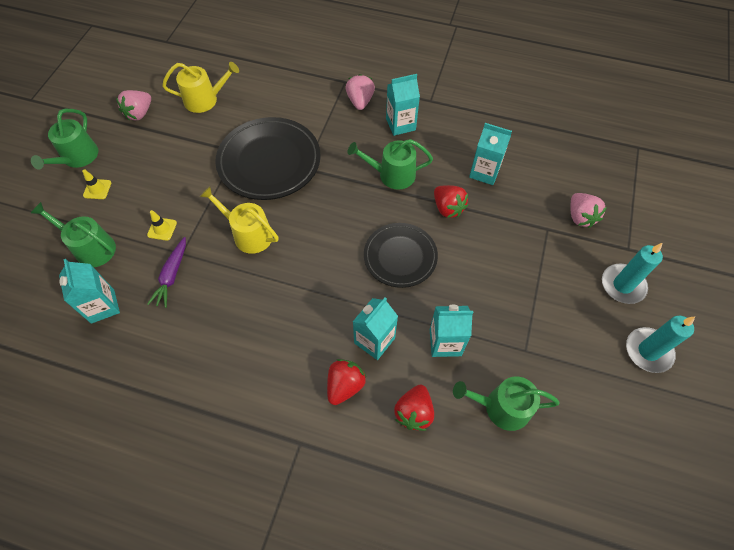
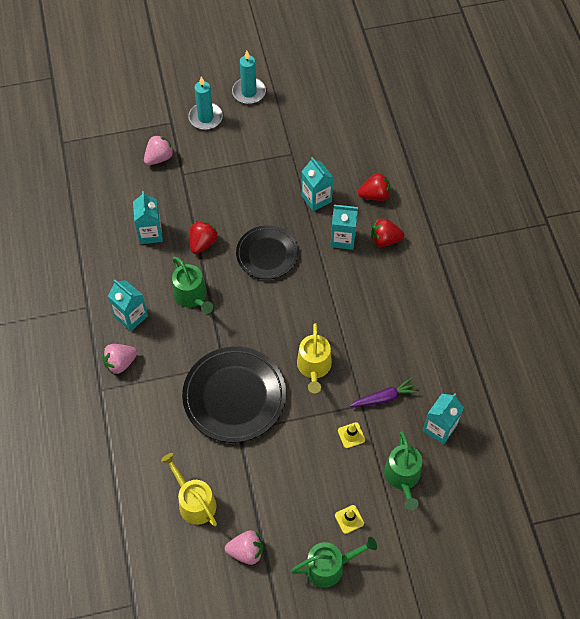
camera: 120 degrees left, 0 degrees up
green watering can [453,376,560,431] -> none

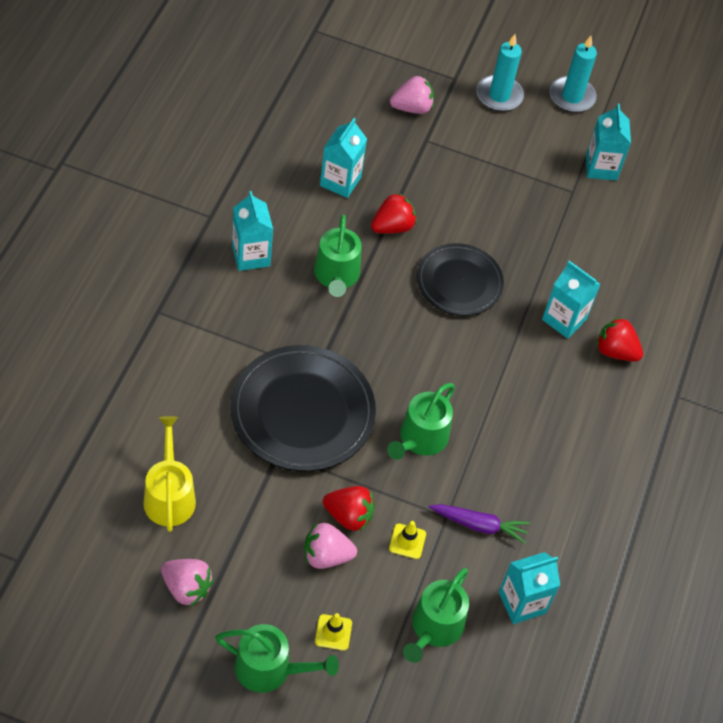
camera: 25 degrees right, 5 degrees down
pink strawberry [102,344,138,375] -> pink strawberry moved to [304,522,357,569]
yellow watering can [297,323,332,393] -> green watering can [387,383,455,460]
turquoise carton [301,157,333,211] -> turquoise carton moved to [586,104,631,181]
red strawberry [358,173,390,201] -> red strawberry moved to [323,486,375,531]

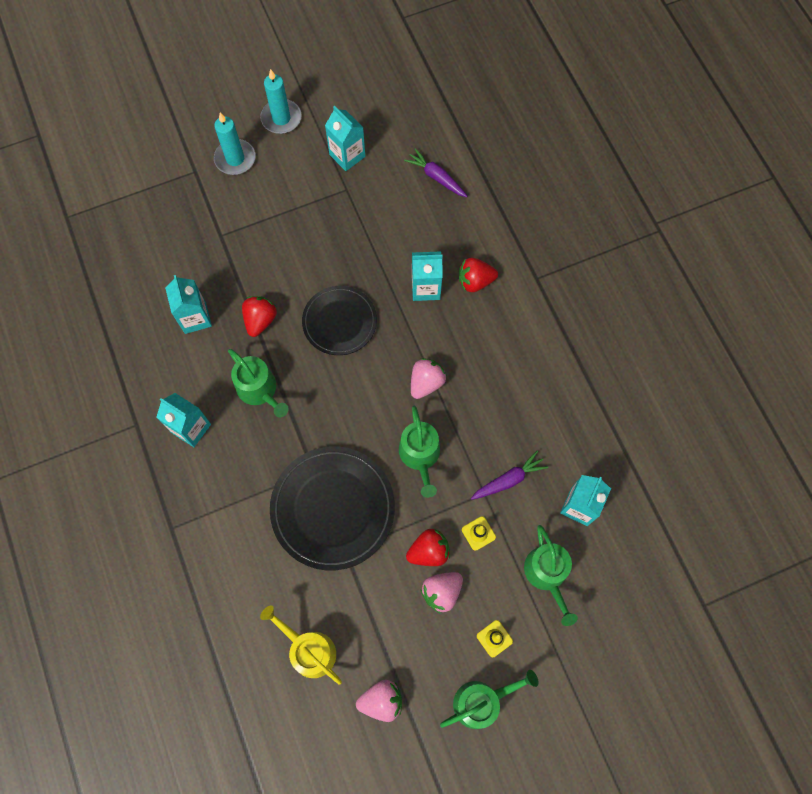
camera: 35 degrees left, 15 degrees up
pink strawberry [390,76,434,114] -> pink strawberry moved to [411,358,447,399]
none -> purple carrot [404,148,467,197]

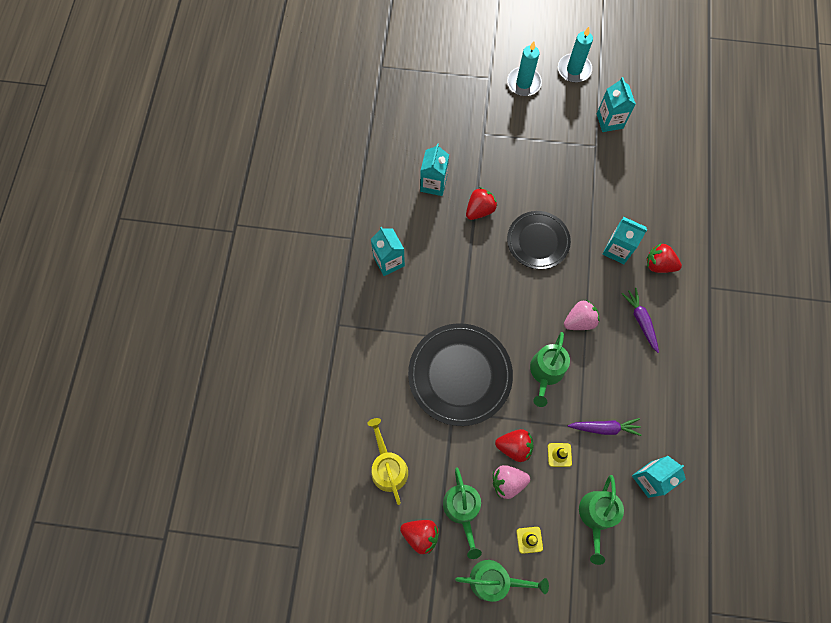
camera: 30 degrees right, 0 degrees up
green watering can [228,349,289,418] -> green watering can moved to [443,468,482,559]
pink strawberry [356,680,402,722] -> red strawberry [400,520,439,554]
purple carrot [404,148,467,197] -> purple carrot moved to [621,288,659,353]

